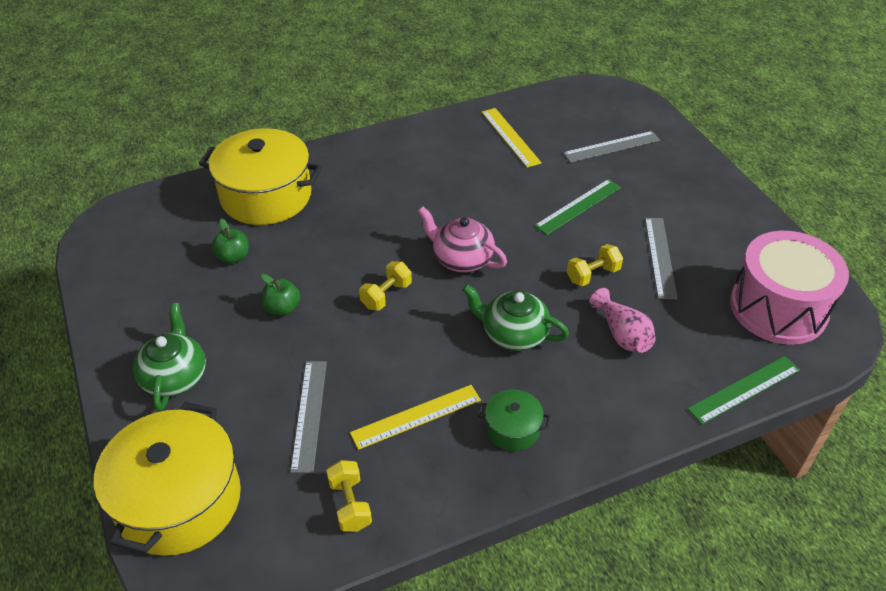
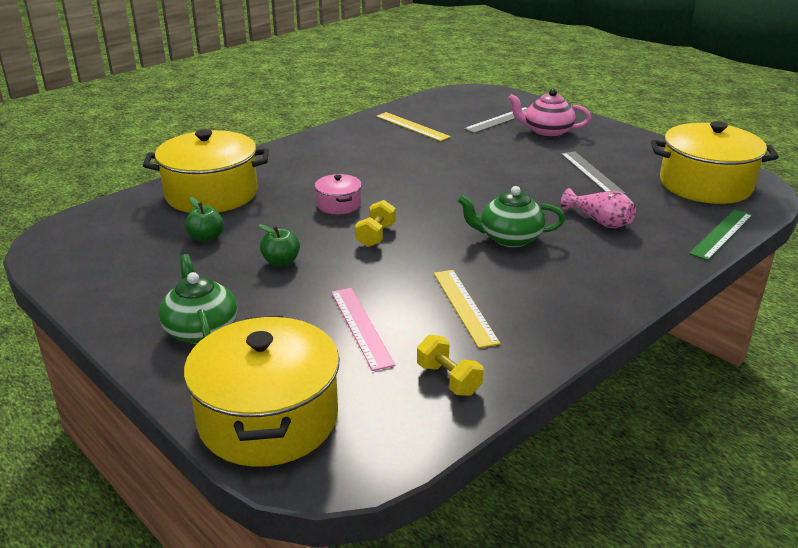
camera: 20 degrees left, 15 degrees down
grey ruler [290,361,327,473] -> pink ruler [331,288,395,371]
yellow ruler [350,385,481,450] -> yellow ruler turned 60 degrees counterclockwise [434,270,500,348]
pink teapot [418,207,507,272] -> pink teapot moved to [508,89,591,138]
green pot [478,389,551,451] -> none
green ruler [534,179,621,235] -> none
yellow dumbbell [567,244,623,286] -> none
pink drum [730,231,849,345] -> yellow pot [651,121,779,204]
none -> pink pot [315,174,362,214]

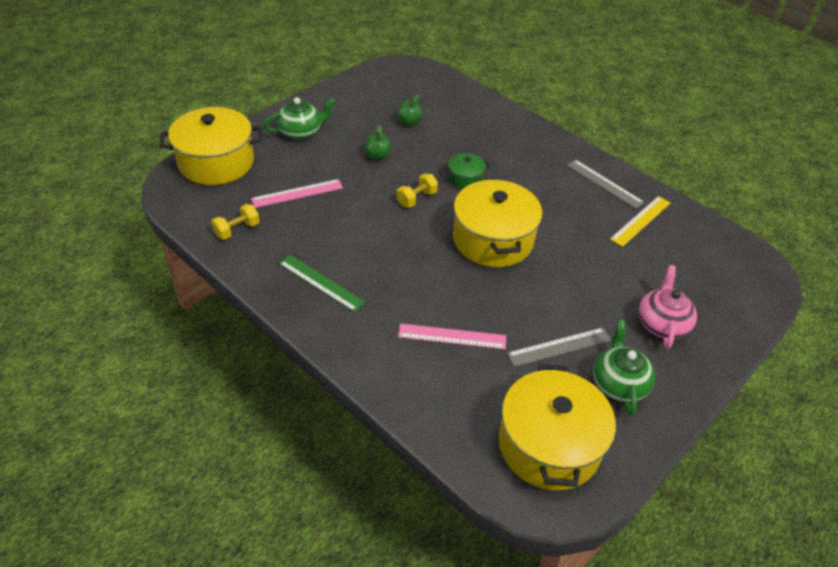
camera: 85 degrees right, 15 degrees up
yellow pot [143,129,269,213] -> yellow pot moved to [453,178,542,267]
pink pot [315,174,362,214] -> green pot [444,153,490,189]
yellow dumbbell [355,200,396,247] -> yellow dumbbell turned 60 degrees counterclockwise [397,174,438,207]
yellow ruler [434,270,500,348] -> none
green teapot [458,186,565,247] -> green teapot moved to [593,320,656,416]
grey ruler [464,107,528,133] -> grey ruler moved to [567,159,645,209]
pink vase [561,188,636,228] -> pink ruler [398,323,506,349]
green ruler [689,209,753,260] -> green ruler moved to [279,255,365,312]

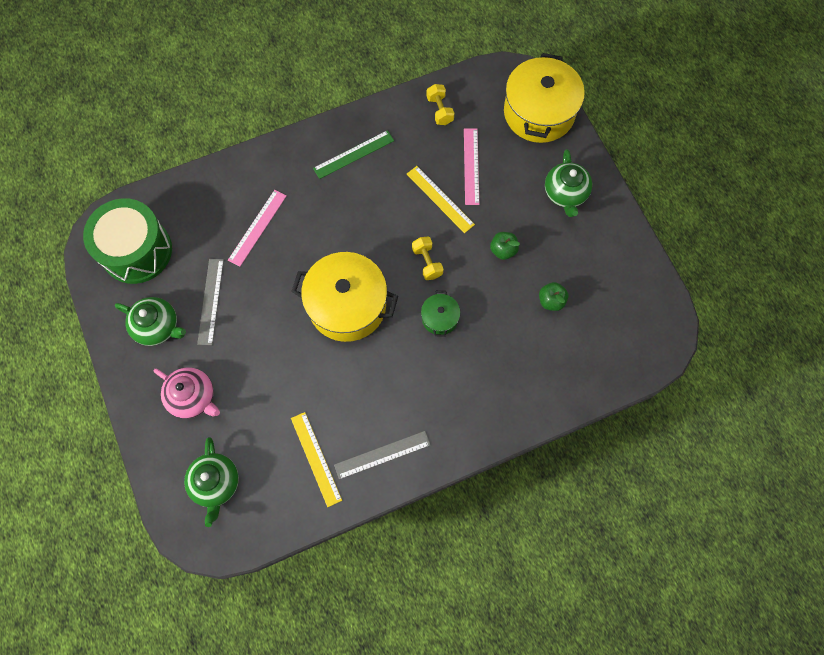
camera: 115 degrees right, 25 degrees up
yellow pot [499,364,616,490] -> green drum [83,198,172,284]
none -> green teapot [184,437,239,527]
none -> yellow ruler [407,166,475,233]

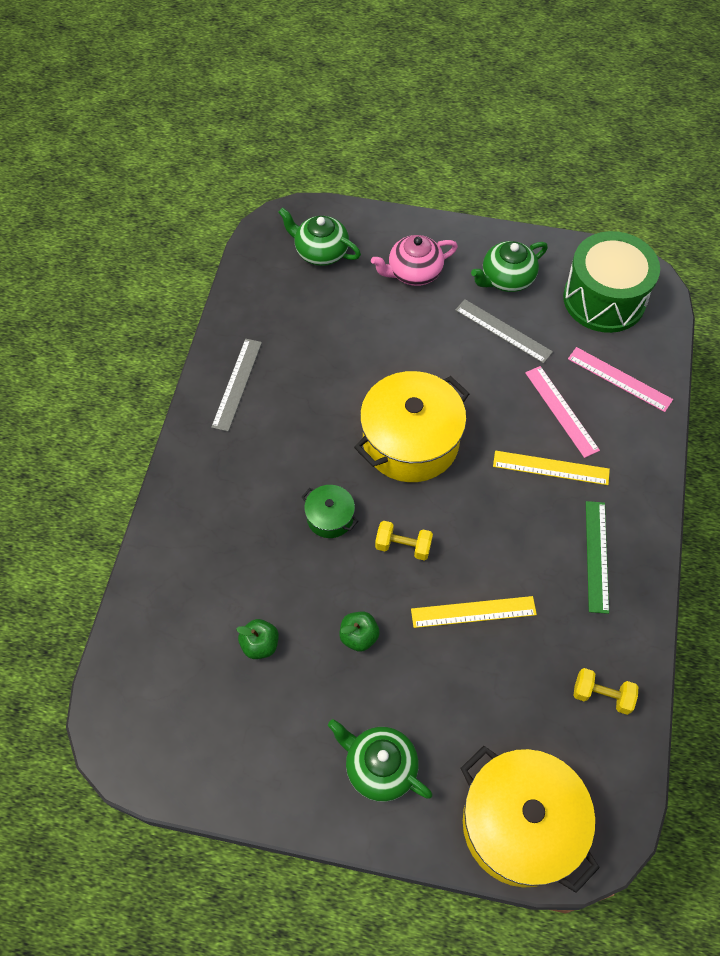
camera: 125 degrees right, 10 degrees down
yellow ruler [291,412,342,507] -> yellow ruler moved to [493,451,610,485]
pink ruler [464,128,479,205] -> pink ruler moved to [568,347,673,412]

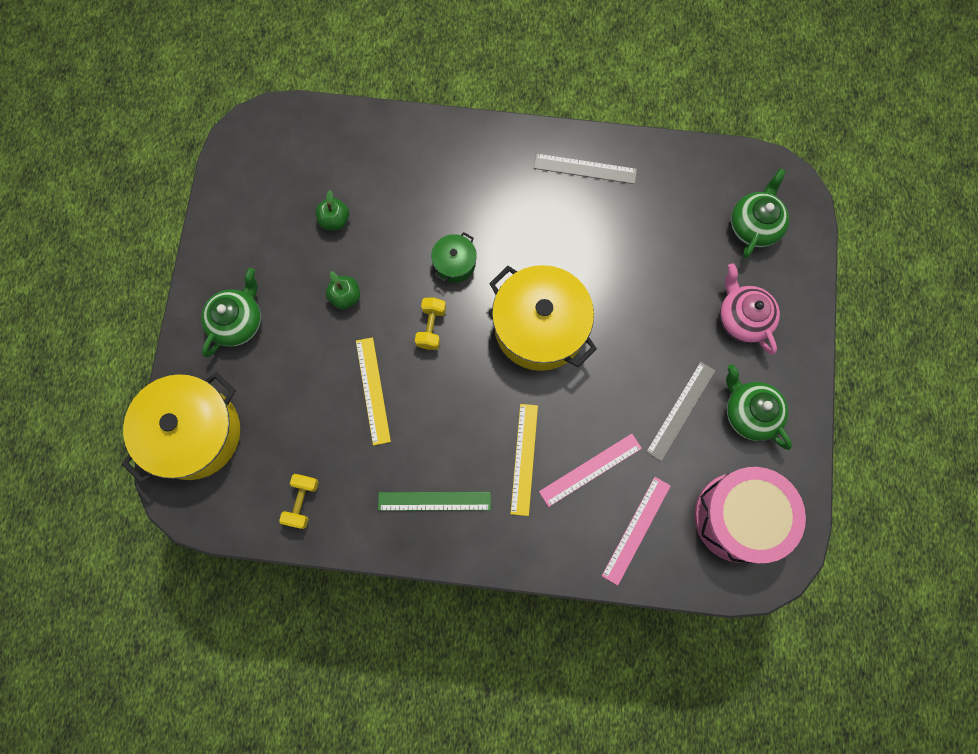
camera: 85 degrees right, 15 degrees up
green drum [563,231,660,333] -> pink drum [694,467,806,563]

